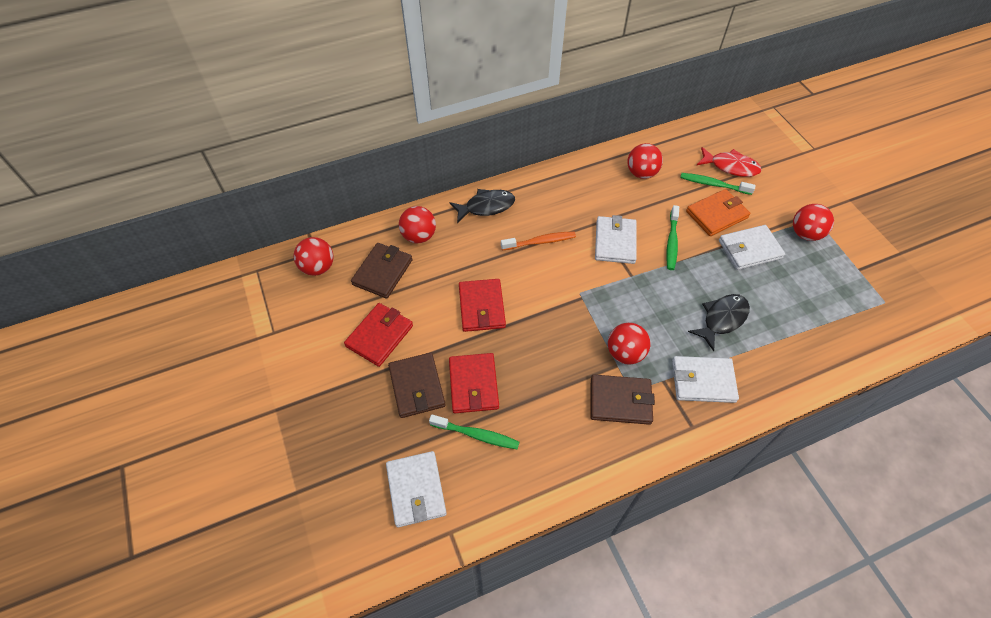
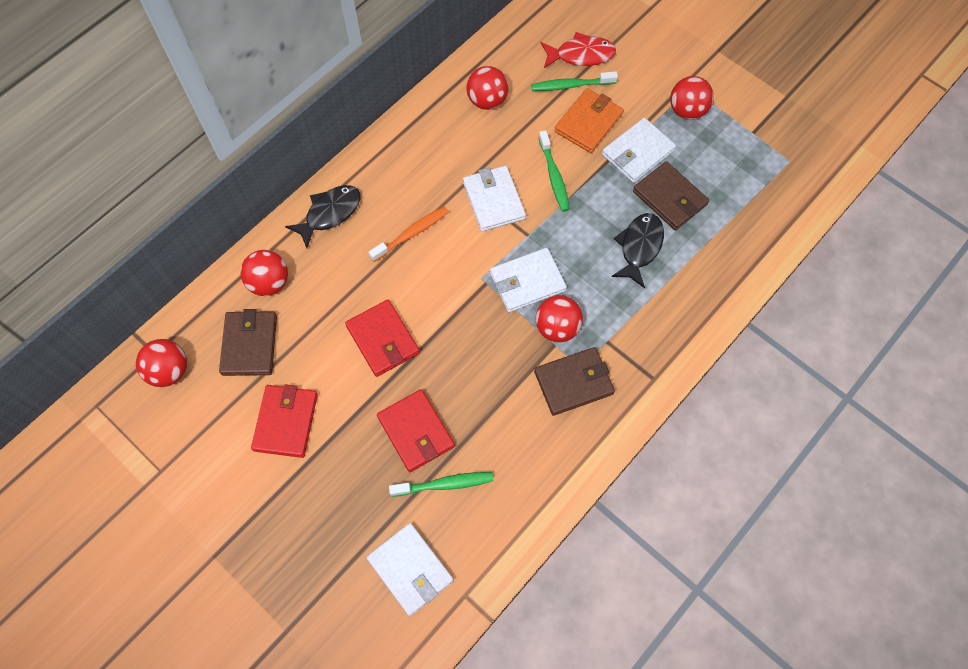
camera: 25 degrees left, 10 degrees up
brown wallet [388,353,446,418] -> brown wallet moved to [633,161,709,230]
white wallet [672,356,739,403] -> white wallet moved to [490,248,567,312]

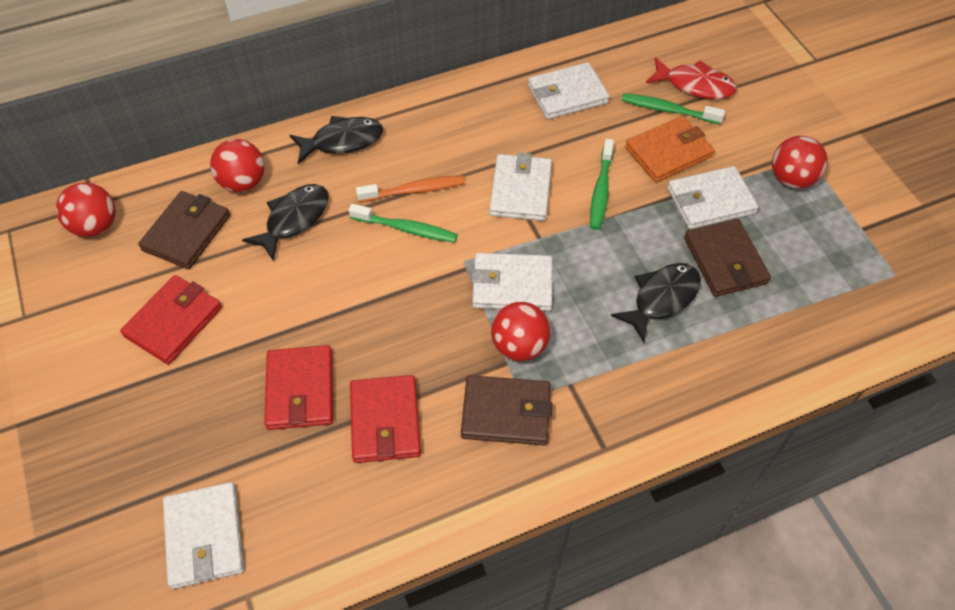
camera: 25 degrees right, 10 degrees down
red wallet [345,300,420,377] -> red wallet moved to [350,375,421,463]
green toothbrush [389,472,494,497] -> green toothbrush moved to [349,204,458,243]
red ball [467,66,508,110] -> white wallet [528,62,610,119]
none -> black fish [242,184,329,261]

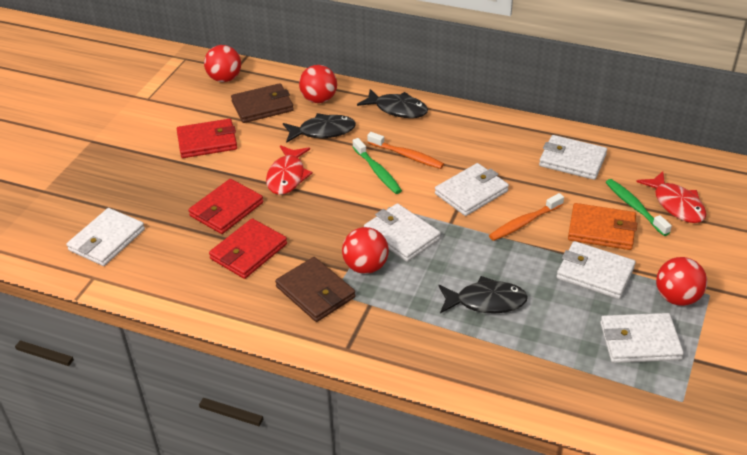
camera: 45 degrees right, 15 degrees down
green toothbrush [590,139,614,230] -> orange toothbrush [489,193,564,241]
brown wallet [684,219,771,297] -> none
none -> red fish [266,145,312,195]
none -> white wallet [600,313,684,363]

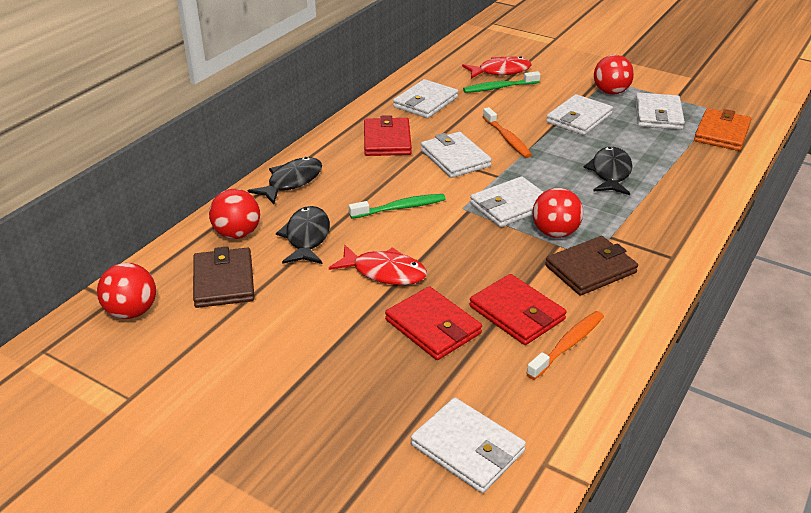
camera: 80 degrees left, 5 degrees down
red wallet [177,119,237,158] -> red wallet moved to [364,115,412,156]
orange toothbrush [367,132,444,169] -> orange toothbrush moved to [526,311,604,380]
orange wallet [568,203,637,250] -> orange wallet moved to [694,108,751,151]

